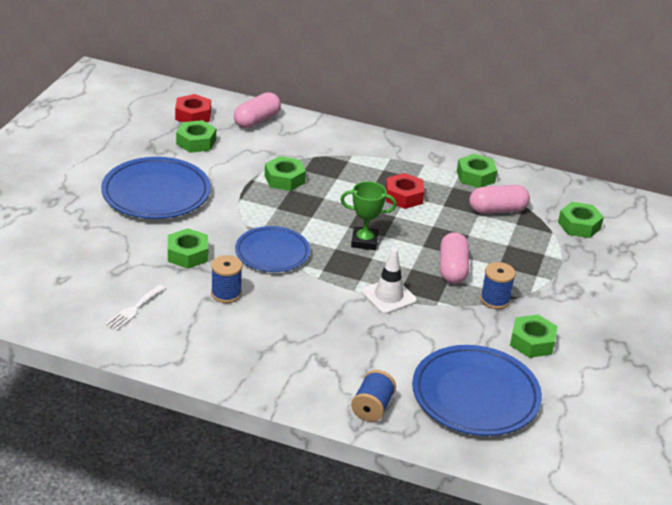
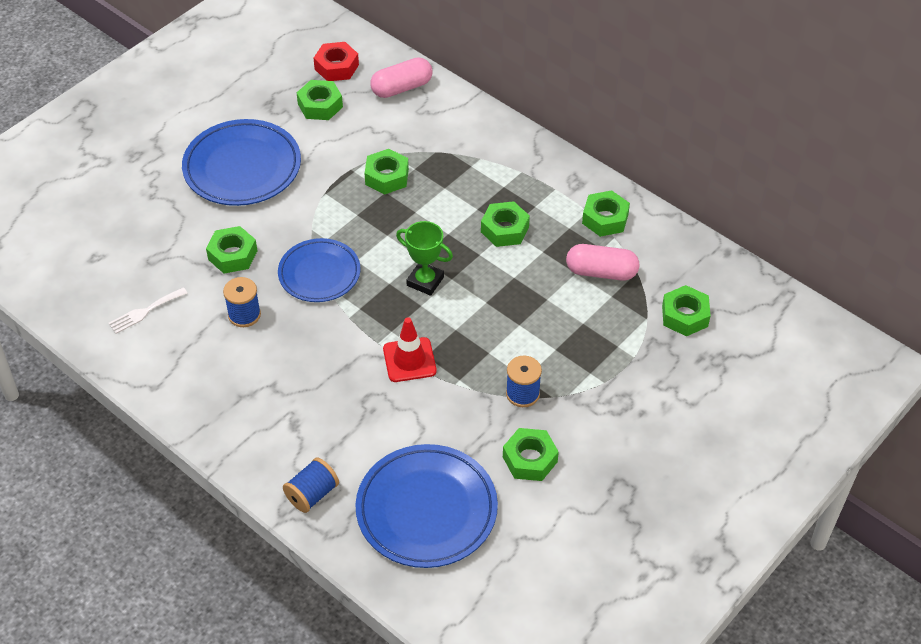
camera: 25 degrees right, 15 degrees up
white traffic cone [361,248,417,314] -> red traffic cone [383,317,437,382]
red nut [385,173,424,209] -> green nut [481,201,530,247]
pink capsule [440,232,469,284] -> none

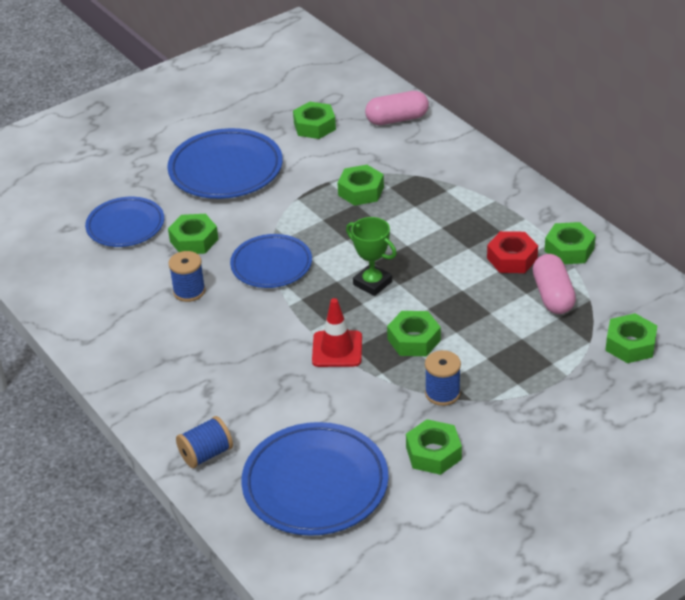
camera: 15 degrees right, 10 degrees down
white fork [109,287,188,334] -> none
red nut [313,42,359,81] -> red nut moved to [487,231,538,273]
green nut [481,201,530,247] -> green nut moved to [387,311,441,356]
pink capsule [566,244,639,281] -> pink capsule turned 60 degrees clockwise [533,254,576,314]
none -> blue plate [85,197,164,247]

